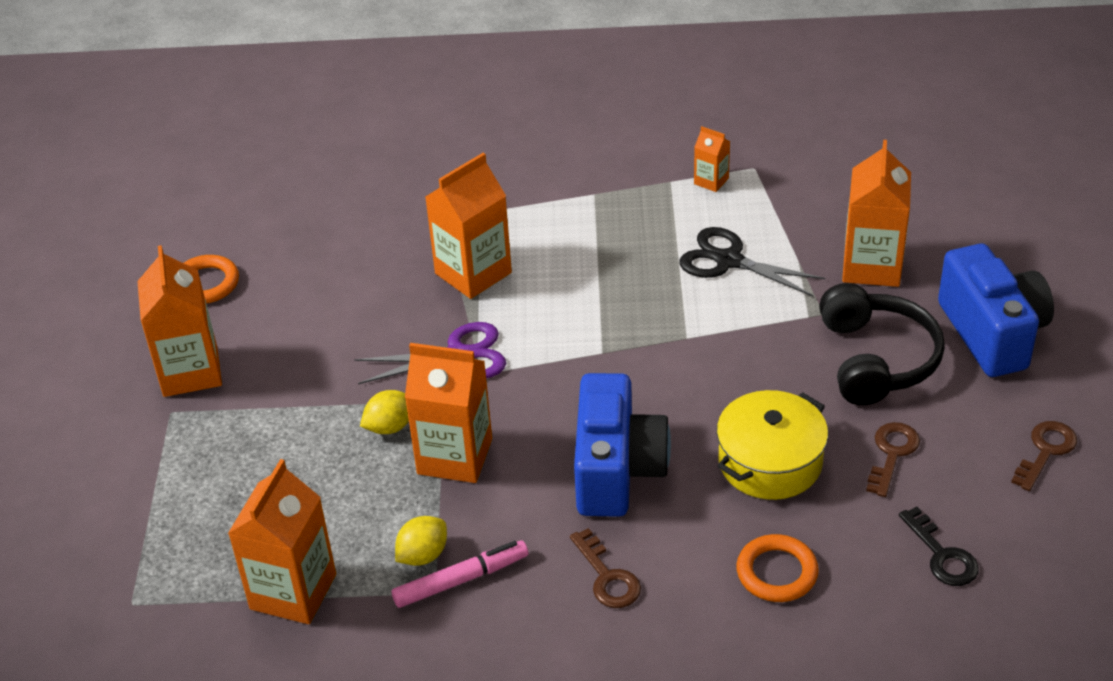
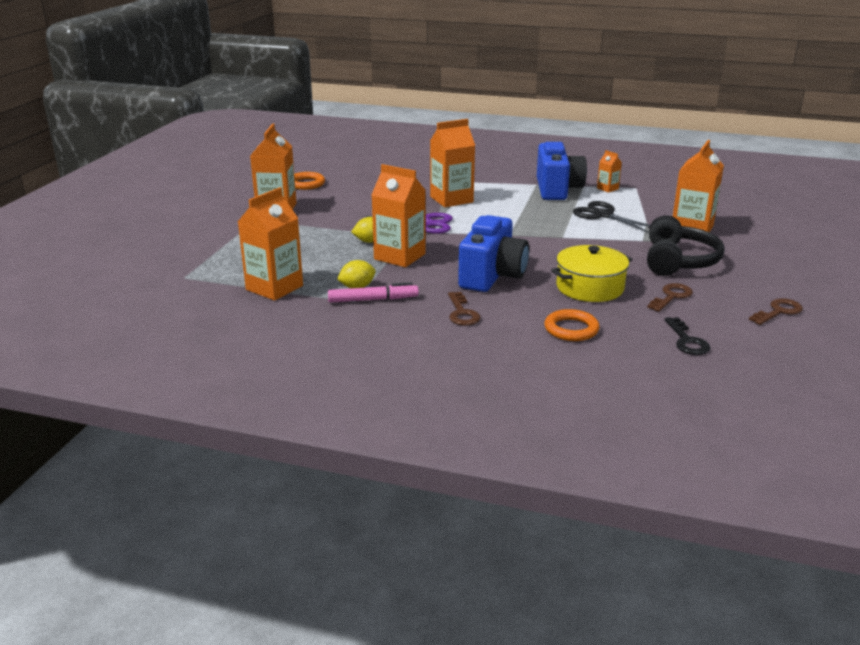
camera: 15 degrees right, 15 degrees down
blue camera [938,244,1054,377] -> blue camera moved to [537,142,587,200]

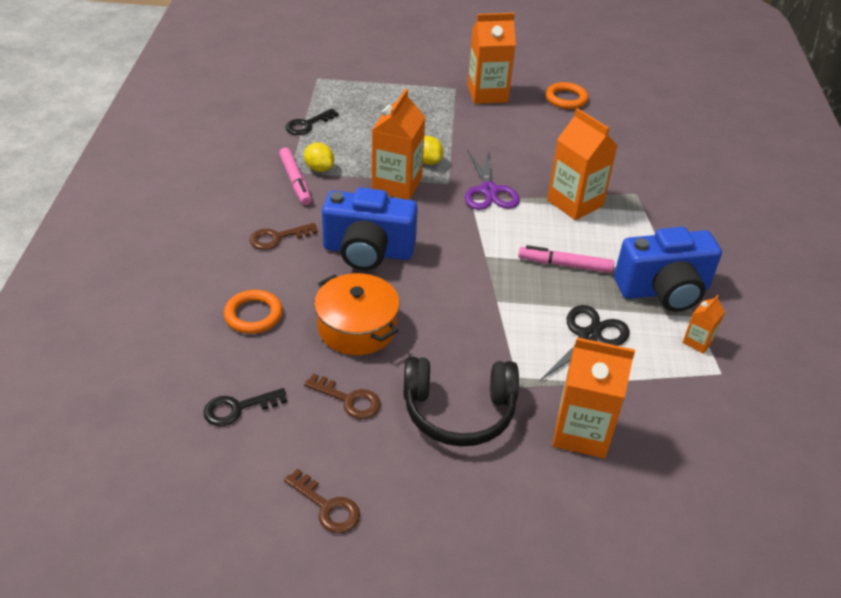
camera: 75 degrees right, 15 degrees up
orange carton [238,187,303,301] -> black key [285,109,339,135]
yellow pot [551,245,632,302] -> orange pot [314,273,400,355]
none -> pink marker [518,245,614,273]

